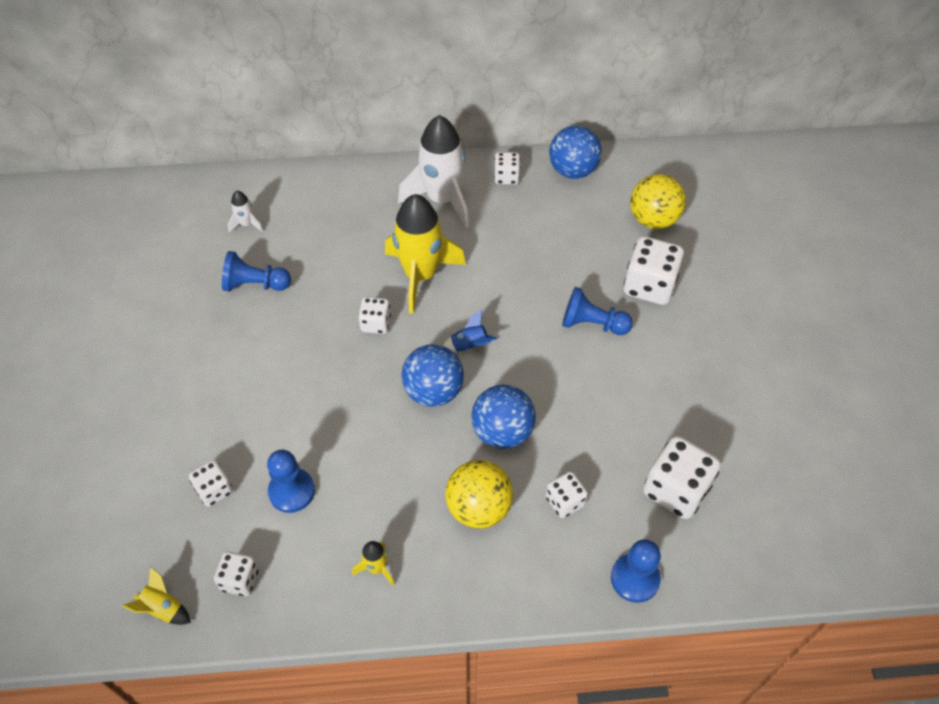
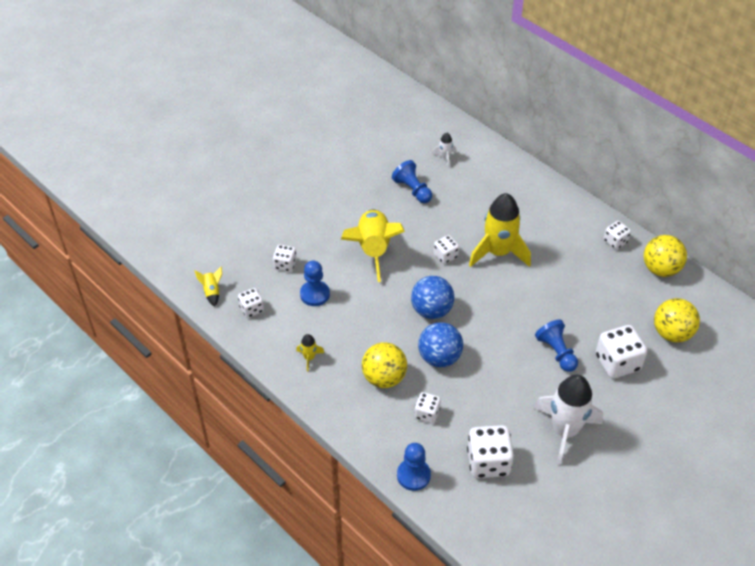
camera: 50 degrees right, 5 degrees down
white rocket [398,115,469,228] -> white rocket moved to [534,375,603,465]
blue rocket [443,310,497,352] -> none
blue ball [549,125,602,179] -> yellow ball [644,235,687,277]
none -> yellow rocket [341,209,405,282]

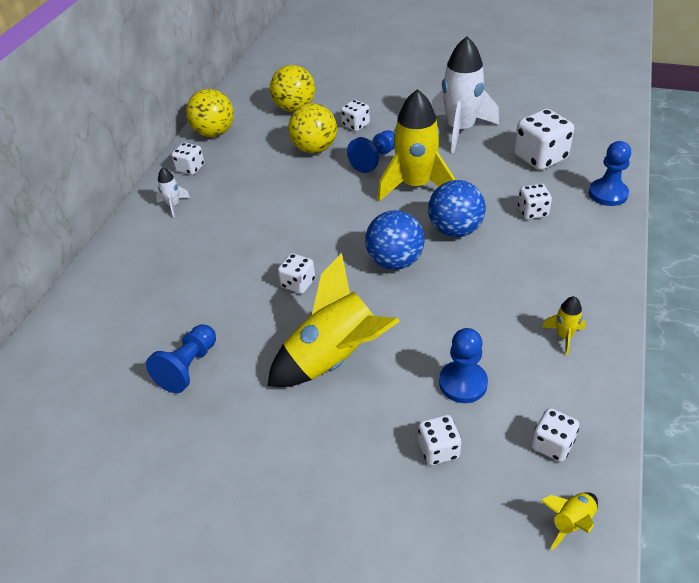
camera: 115 degrees left, 5 degrees down
yellow ball [362,342,407,388] -> yellow ball moved to [288,103,337,154]
white rocket [432,133,455,167] -> white rocket moved to [156,167,190,217]
yellow rocket [469,193,531,267] -> yellow rocket moved to [377,89,455,202]
white dice [596,325,647,378] -> white dice [341,100,370,131], size x0.57

